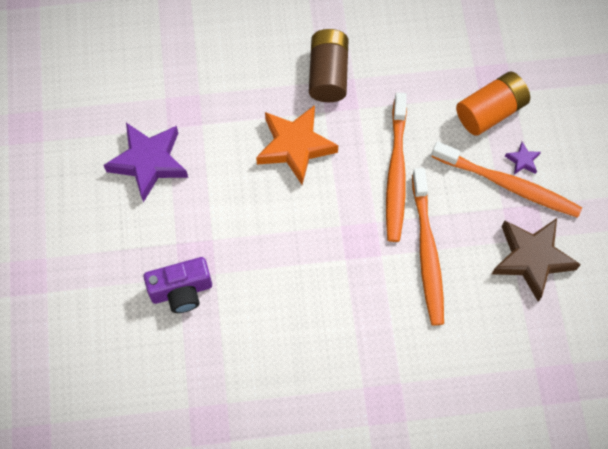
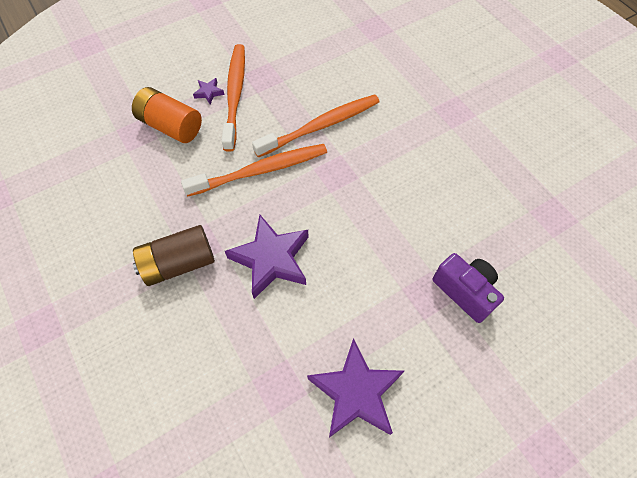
camera: 115 degrees left, 5 degrees down
orange star [256,105,338,185] -> purple star [225,215,309,299]
brown star [492,218,581,302] -> none

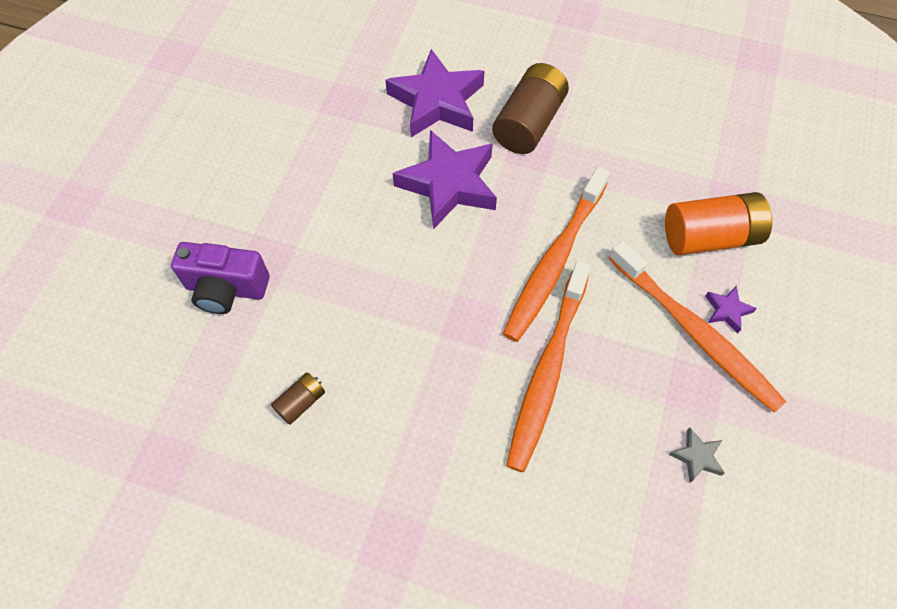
camera: 140 degrees right, 0 degrees up
purple star [307,338,404,438] -> purple star moved to [385,49,484,137]
none -> brown battery [271,372,325,425]
none -> grey star [669,428,725,483]

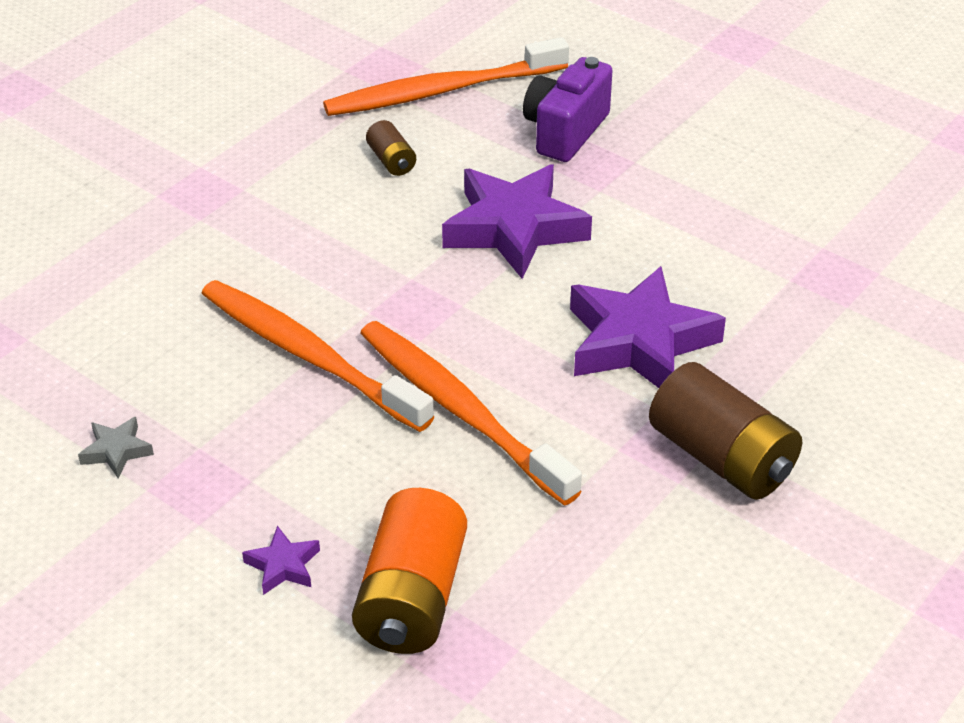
camera: 110 degrees right, 20 degrees down
purple star [385,49,484,137] -> purple star moved to [442,164,592,279]
orange toothbrush [608,240,786,413] -> orange toothbrush moved to [323,37,569,116]

